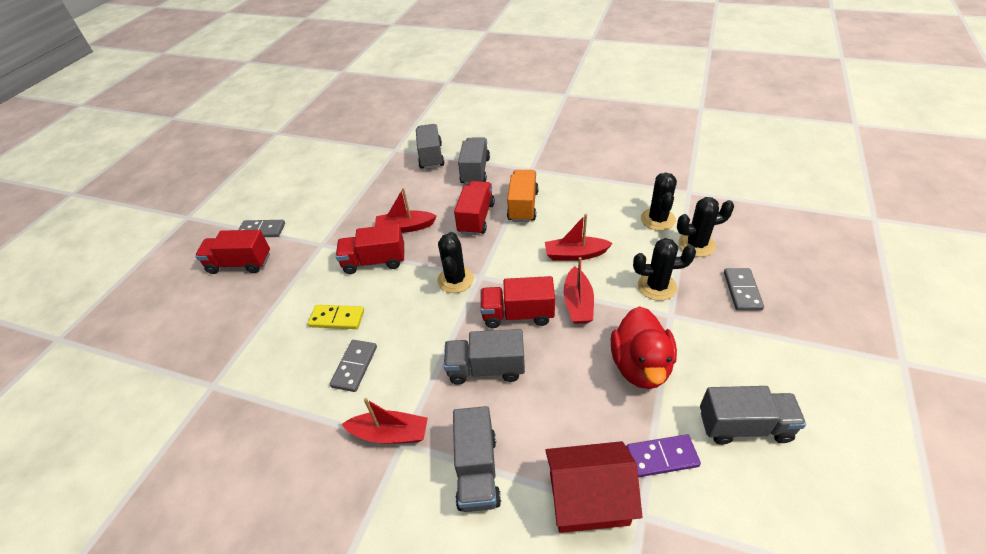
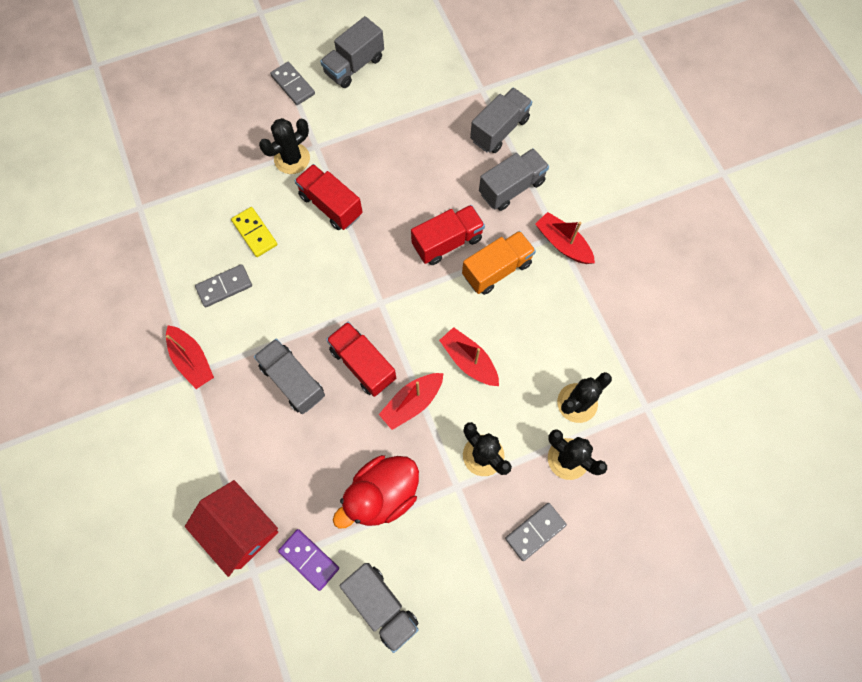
camera: 45 degrees right, 25 degrees up
red truck [195,230,270,274] -> none
red boat [375,188,437,233] -> red boat moved to [535,212,595,264]
black cactus [437,232,474,293] -> black cactus moved to [259,118,310,174]
grey truck [453,406,501,512] -> grey truck moved to [320,16,384,88]

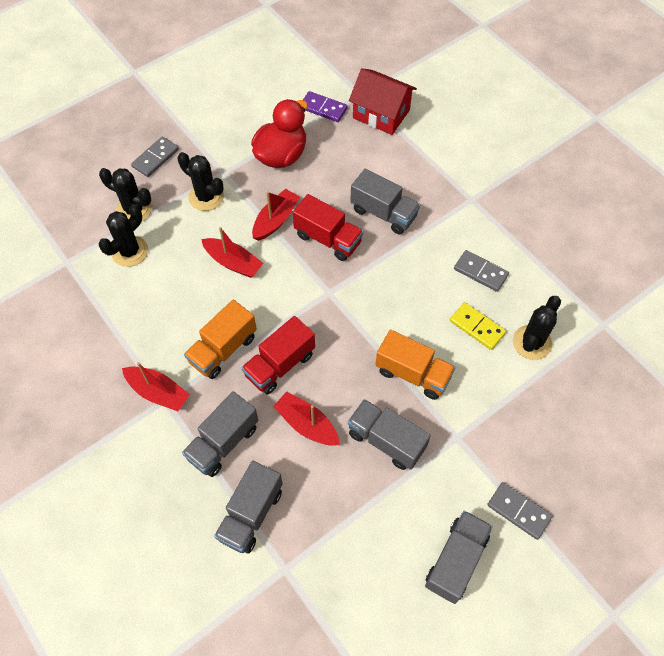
camera: 165 degrees right, 10 degrees down
red boat [166,325,214,389] -> red boat moved to [273,392,340,446]
grey domino [195,264,252,307] -> grey domino turned 75 degrees clockwise [454,250,509,292]
black cactus [259,118,310,174] -> black cactus moved to [513,296,561,360]
red truck [295,164,363,230] -> orange truck [375,330,456,400]
grey truck [340,563,419,653] -> grey truck moved to [348,399,431,470]

